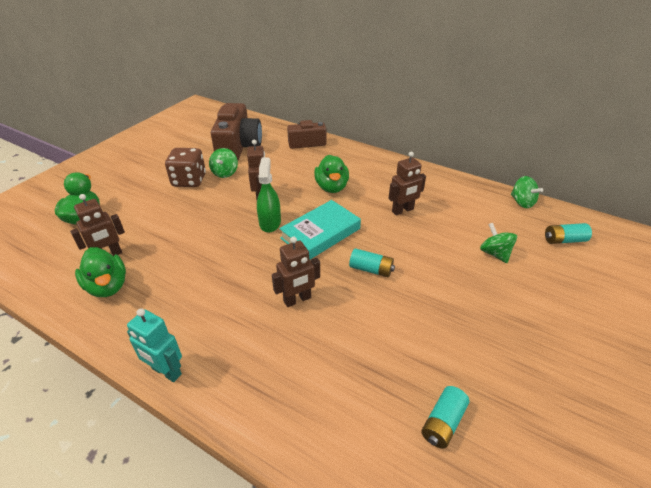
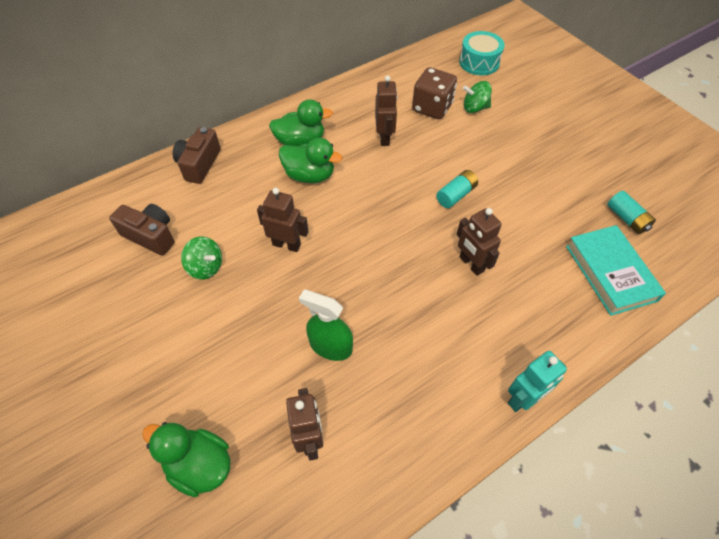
camera: 65 degrees left, 15 degrees up
green duck [75,247,126,297] -> green duck moved to [269,99,333,146]
brown dice [165,148,206,187] -> brown dice moved to [412,67,457,119]
brown camera [211,103,262,160] -> brown camera [109,204,175,256], size x0.61
green spray bottle [257,158,281,233] -> green spray bottle moved to [299,290,353,361]
brown robot [272,236,320,307] -> brown robot turned 150 degrees clockwise [457,208,502,276]
turquoise book [279,200,361,259] -> turquoise book moved to [566,225,666,316]
green spinning top [511,176,543,208] -> none
turquoise battery [545,223,592,244] -> turquoise drum [459,31,505,75]

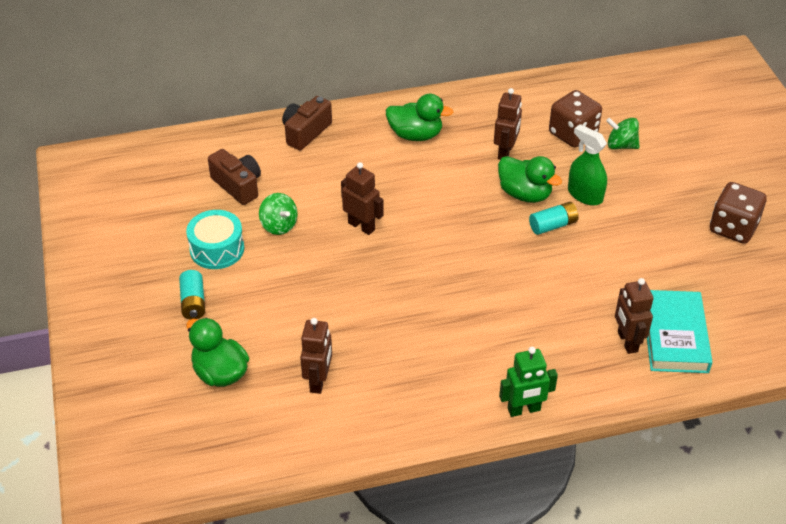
camera: 20 degrees right, 10 degrees down
green duck [279,138,342,183] -> green duck moved to [498,156,562,203]
green spray bottle [299,290,353,361] -> green spray bottle moved to [568,124,607,206]
brown robot [457,208,502,276] -> brown robot moved to [615,278,653,354]
turquoise drum [459,31,505,75] -> turquoise drum moved to [186,210,244,269]
turquoise robot [508,351,567,412] -> green robot [499,347,558,417]
turquoise battery [607,191,656,234] -> turquoise battery moved to [179,270,205,320]
none -> brown dice [710,182,767,244]

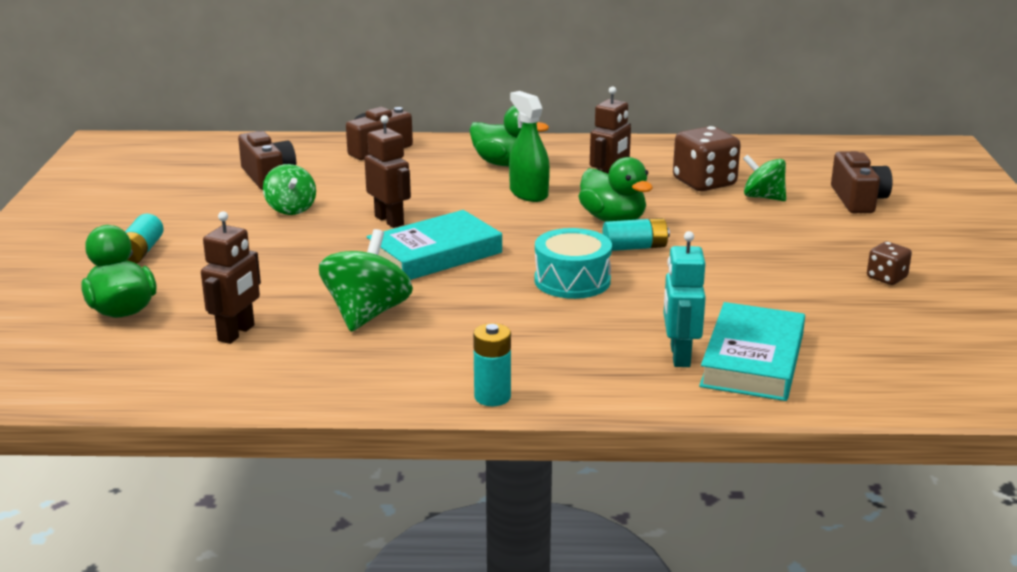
camera: 15 degrees right, 20 degrees down
turquoise drum [186,210,244,269] -> turquoise drum moved to [534,228,612,299]
green robot [499,347,558,417] -> turquoise battery [473,323,511,406]
green spray bottle [568,124,607,206] -> green spray bottle moved to [509,91,550,202]
brown robot [615,278,653,354] -> turquoise robot [664,231,706,367]
brown dice [710,182,767,244] -> brown dice [867,242,912,285], size x0.54
none -> green spinning top [319,229,413,332]
none -> turquoise book [367,210,502,280]
none -> brown camera [831,151,892,213]

